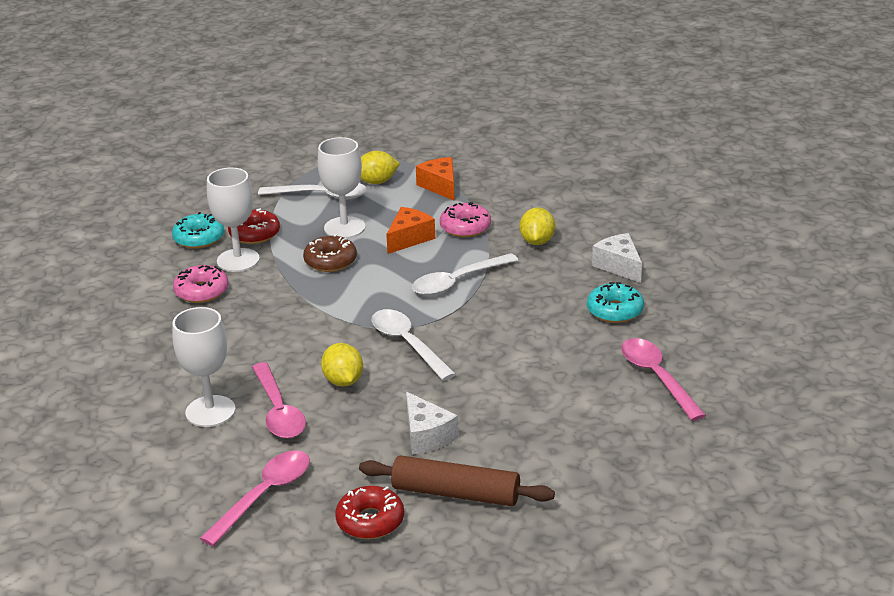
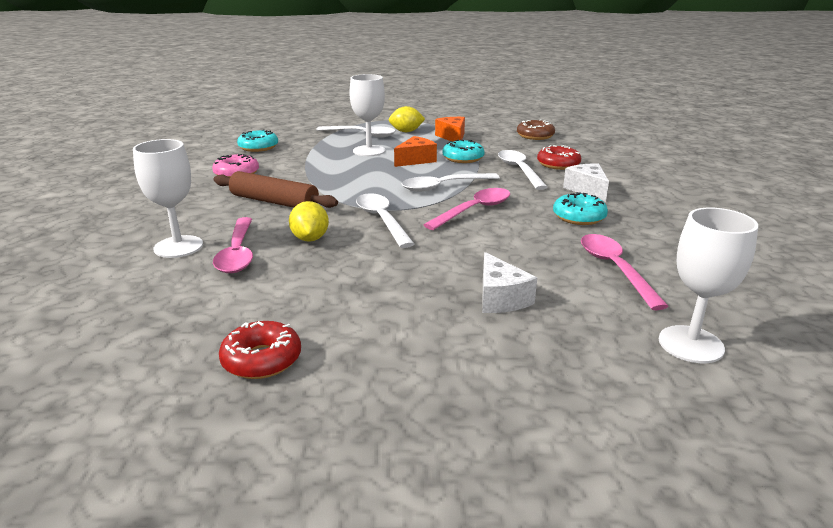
camera: 10 degrees right, 5 degrees down
pink spoon [200,450,310,546] -> pink spoon moved to [424,188,510,230]
white goblet [207,168,260,272] -> white goblet moved to [659,208,758,363]
red donut [228,208,280,244] -> red donut moved to [537,145,581,170]
brown donut [303,234,357,272] -> brown donut moved to [517,119,555,140]
brown rolling pin [359,455,555,506] -> brown rolling pin moved to [214,171,338,208]
white cheese [406,392,458,454] -> white cheese moved to [482,252,537,313]
pink donut [440,202,491,238] -> turquoise donut [443,139,485,163]
yellow lemon [520,207,555,245] -> white spoon [498,150,548,190]

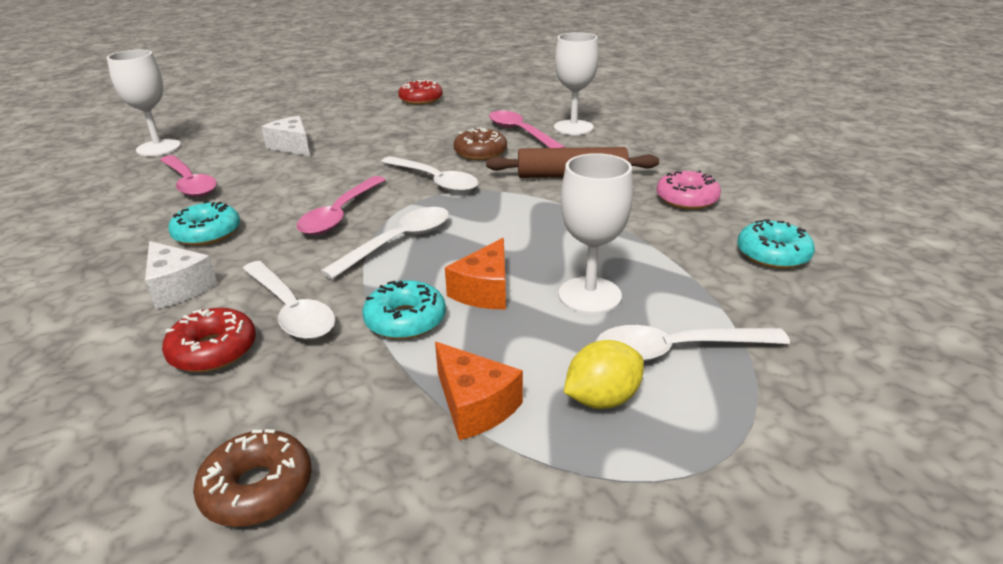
camera: 155 degrees right, 5 degrees up
yellow lemon [289,201,329,242] -> brown donut [454,128,507,160]

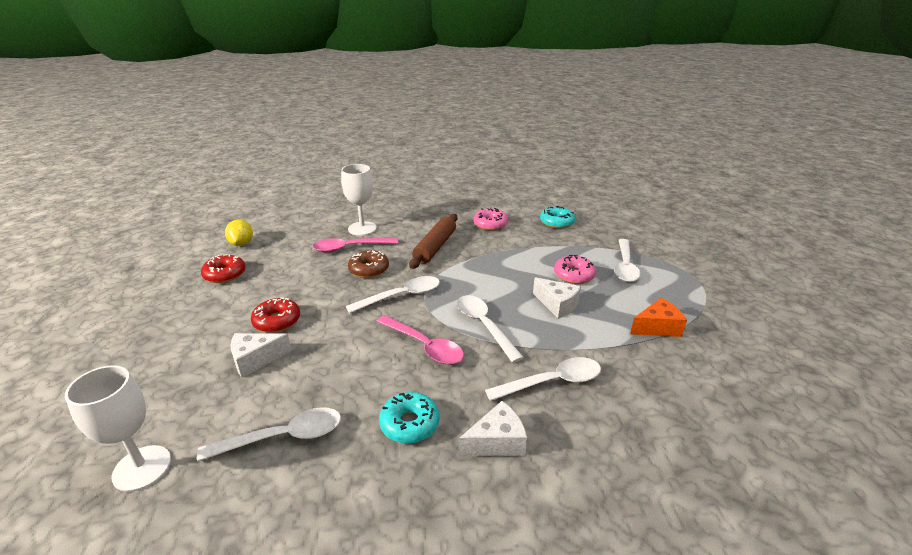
camera: 70 degrees left, 0 degrees up
pink spoon [160,155,217,197] -> white spoon [197,407,341,462]
red donut [162,308,256,372] -> red donut moved to [251,297,300,333]
brown donut [193,429,312,527] -> none
turquoise donut [362,280,446,340] -> none
orange cheese [445,238,506,309] -> white cheese [533,277,581,319]
white goblet [559,153,633,314] -> pink donut [554,255,596,284]
yellow lemon [564,340,644,409] -> yellow lemon moved to [225,219,253,246]

